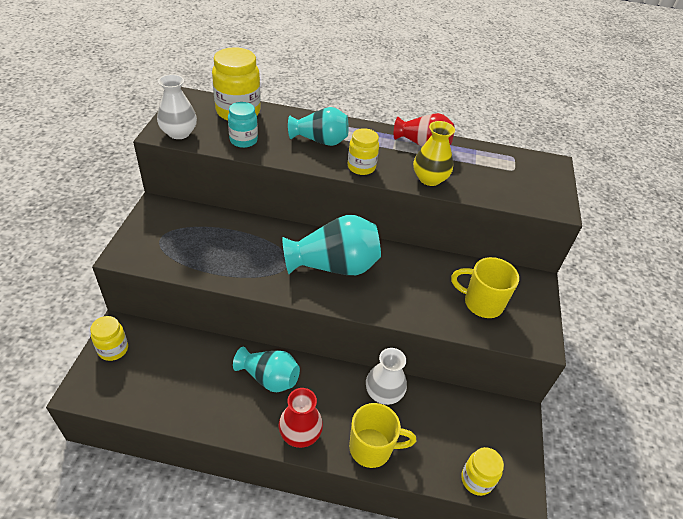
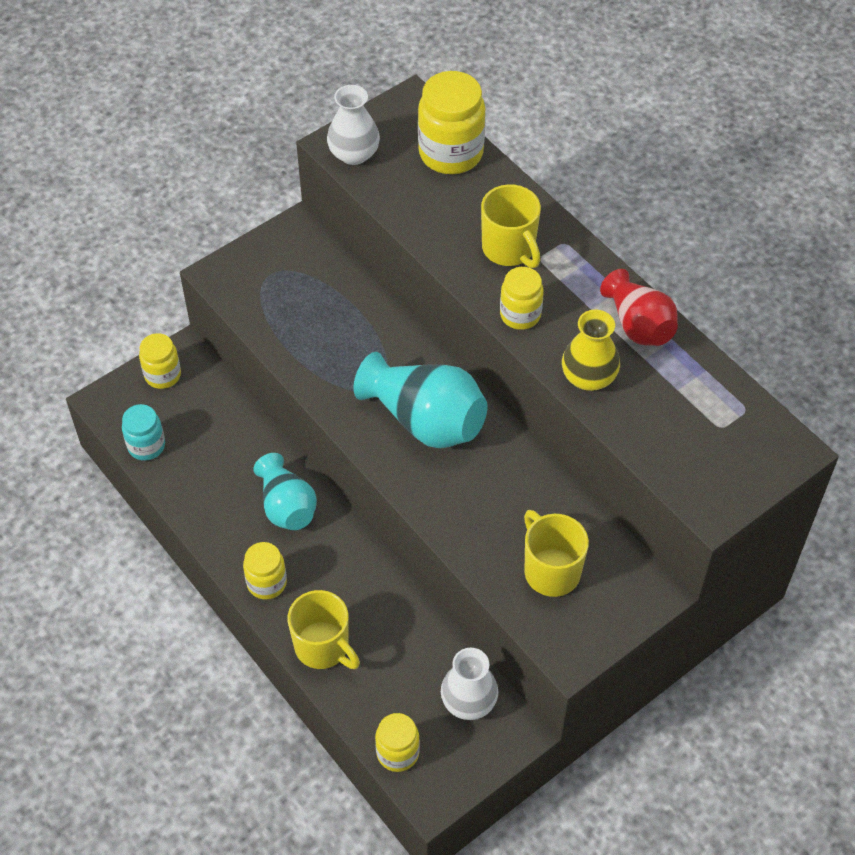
camera: 45 degrees right, 10 degrees up
turquoise jar [228,102,258,148] -> turquoise jar moved to [122,404,165,461]
red vase [279,388,323,448] -> yellow jar [243,542,287,599]
turquoise vase [288,107,349,146] -> yellow mug [481,184,541,268]
white vase [366,348,407,405] -> white vase moved to [441,648,498,720]

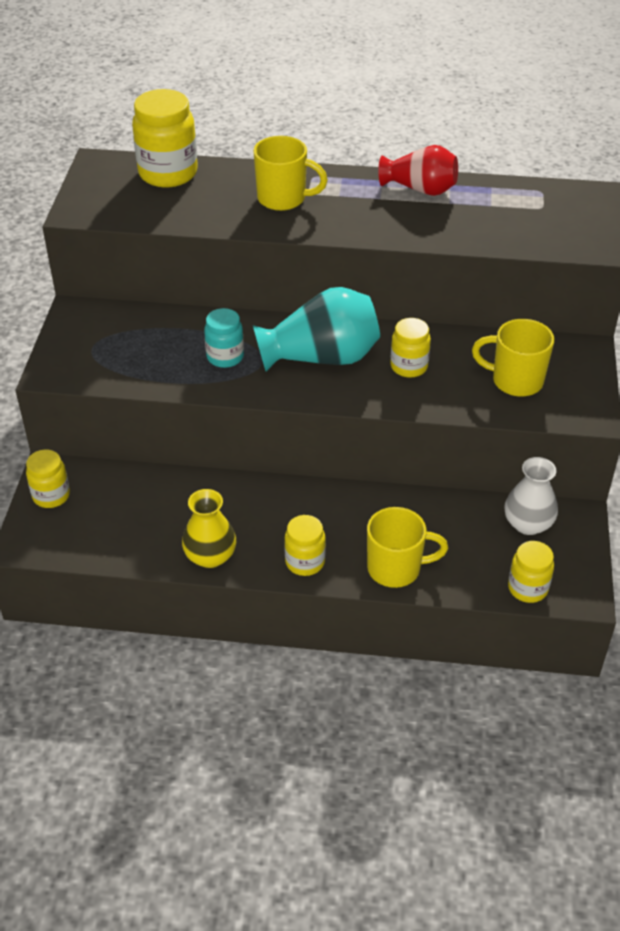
camera: 45 degrees left, 10 degrees down
turquoise jar [122,404,165,461] -> turquoise jar moved to [204,308,244,368]
turquoise vase [253,453,317,530] -> none
white vase [327,85,380,165] -> none
yellow jar [500,267,544,330] -> yellow jar moved to [390,318,431,378]
yellow vase [562,310,620,391] -> yellow vase moved to [182,489,236,568]

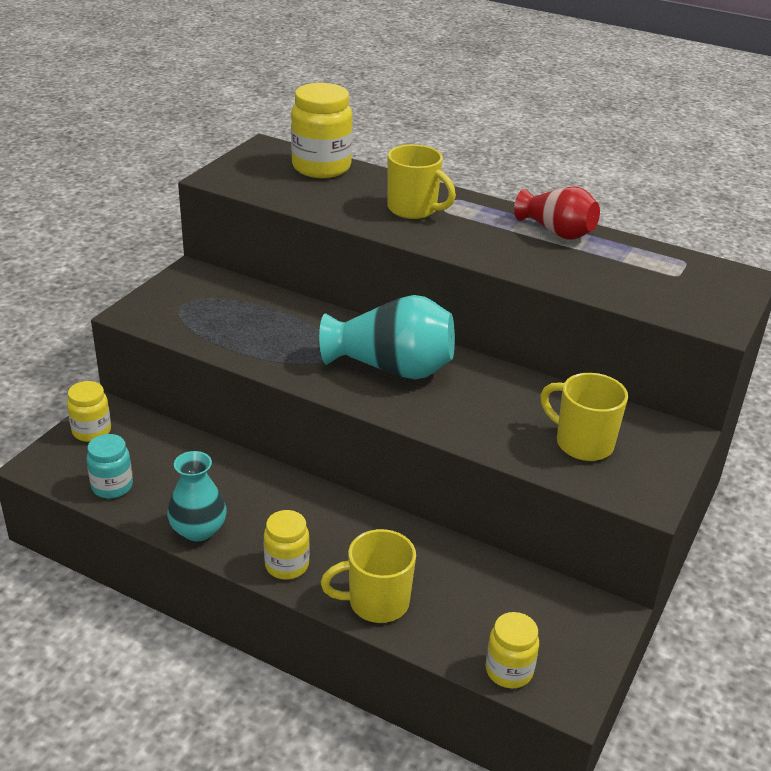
camera: 20 degrees right, 10 degrees down
yellow vase [182,489,236,568] -> turquoise vase [167,451,227,541]
turquoise jar [204,308,244,368] -> turquoise jar moved to [86,434,133,499]
yellow mug [367,507,448,588] -> yellow mug turned 150 degrees clockwise [321,529,416,623]
yellow jar [390,318,431,378] -> none
white vase [504,457,558,535] -> none

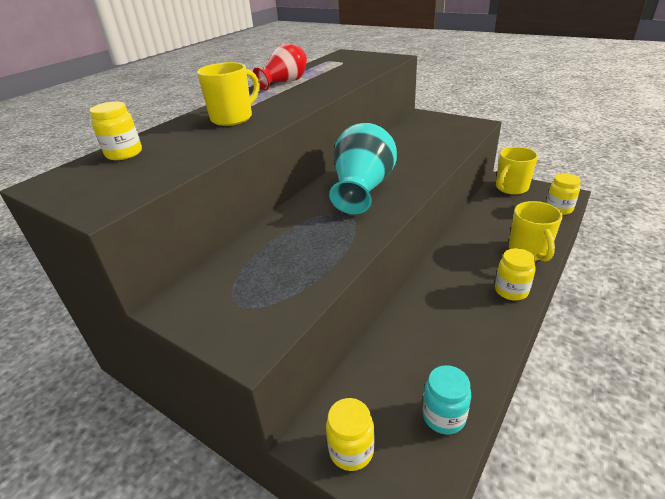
camera: 80 degrees left, 0 degrees up
turquoise vase [167,451,227,541] -> none
yellow jar [291,83,353,178] -> yellow jar [90,101,142,160], size x0.59
yellow mug [540,373,628,461] -> yellow mug moved to [496,147,538,195]

